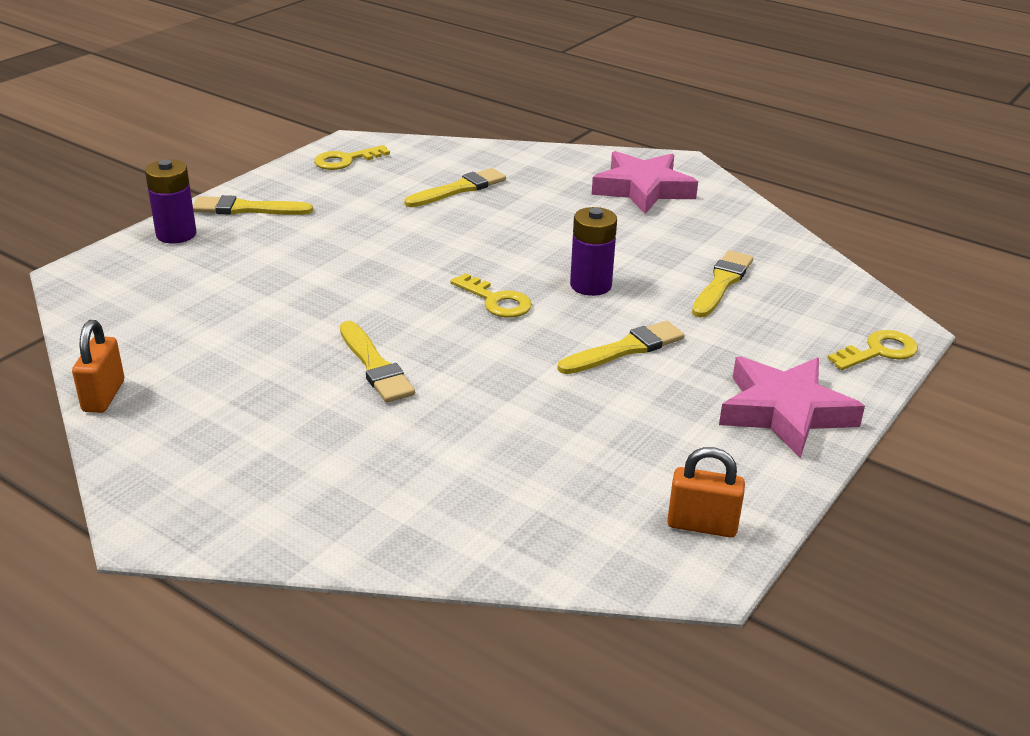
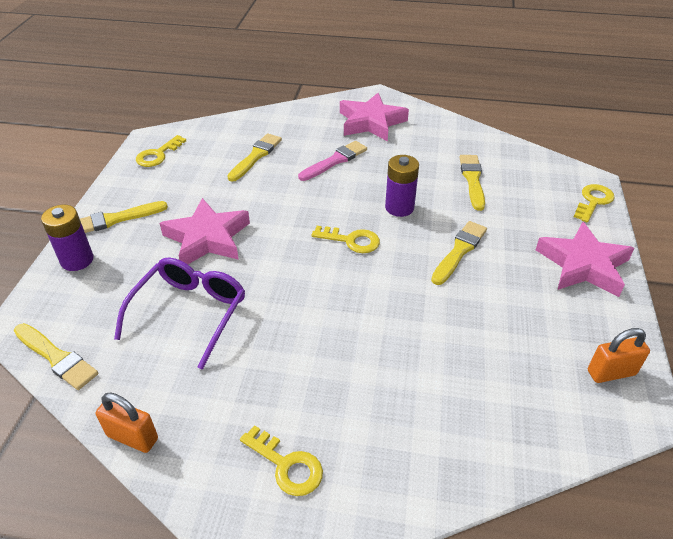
camera: 25 degrees left, 10 degrees up
orange padlock [72,320,124,413] -> orange padlock turned 45 degrees counterclockwise [95,393,158,453]
yellow brush [340,321,415,403] -> yellow brush moved to [14,323,98,390]
none -> purple glasses [114,258,245,370]
none -> pink star [159,198,250,264]
none -> yellow key [240,425,323,496]
none -> pink brush [298,141,367,181]

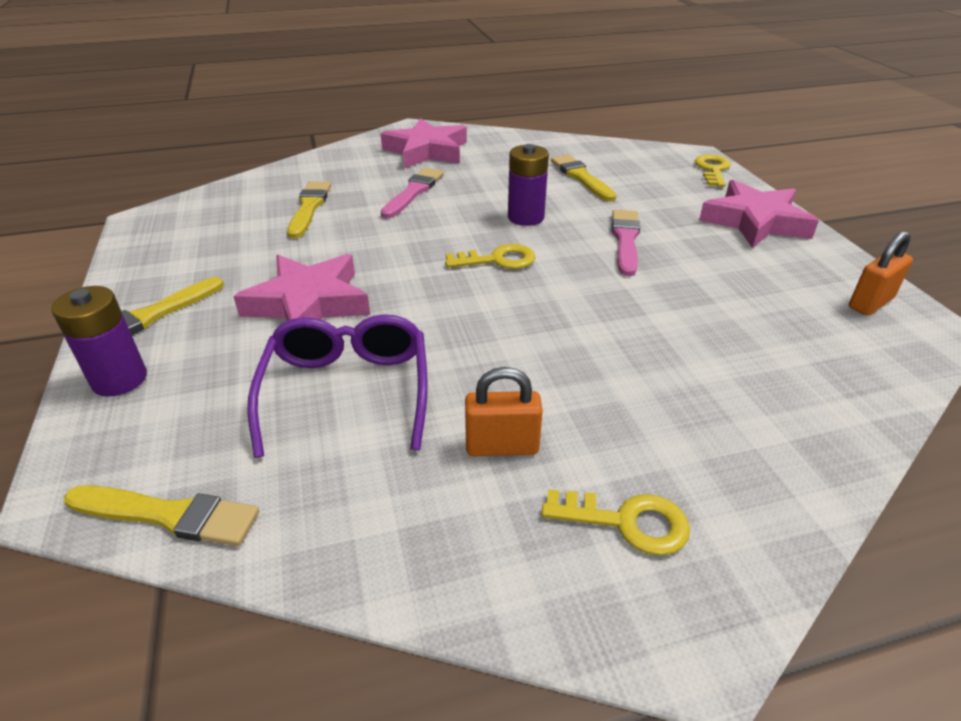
camera: 25 degrees left, 5 degrees down
orange padlock [95,393,158,453] -> orange padlock moved to [465,367,543,456]
yellow key [136,135,186,167] -> none
yellow brush [431,221,487,285] -> pink brush [612,210,640,276]

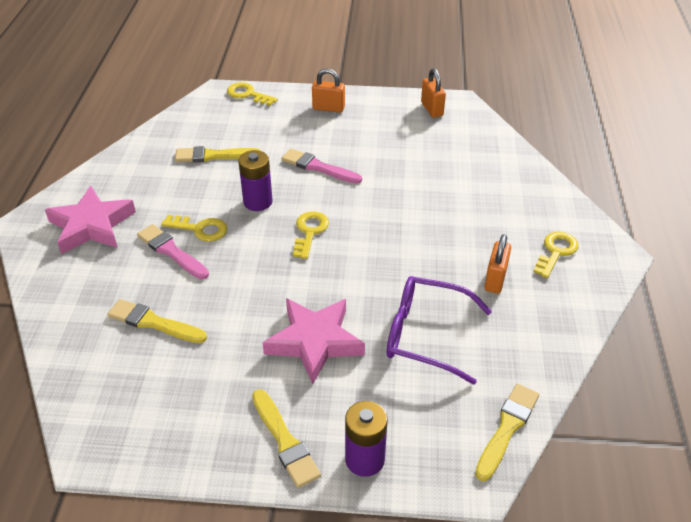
camera: 70 degrees left, 5 degrees up
pink star [699,180,819,248] -> orange padlock [312,68,345,113]
none -> yellow key [161,215,227,242]

